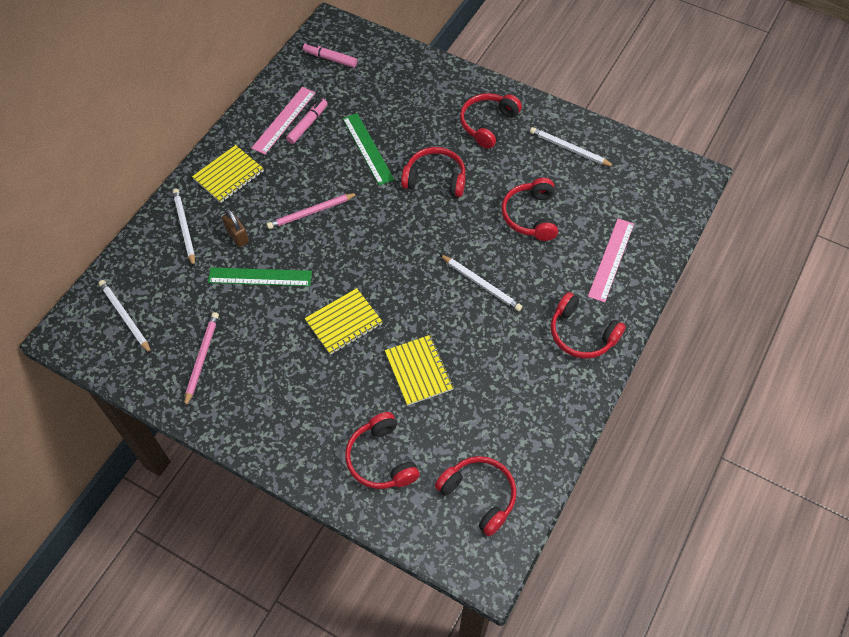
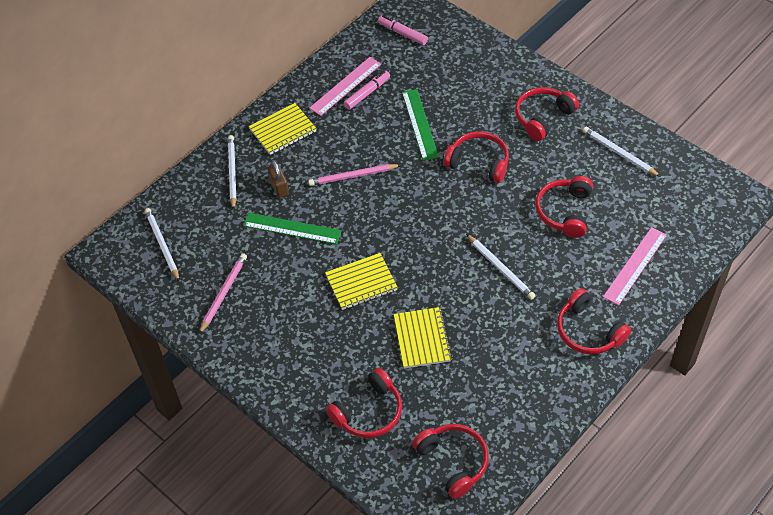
camera: 15 degrees right, 5 degrees down
red headphones [345,412,420,489] -> red headphones turned 120 degrees counterclockwise [326,368,402,438]

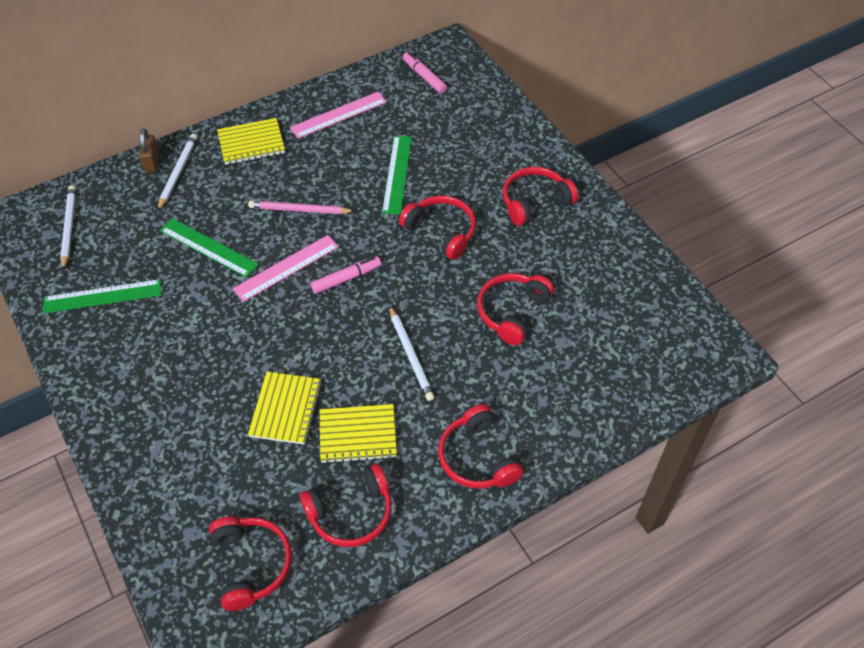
camera: 15 degrees right, 0 degrees up
pink pencil [199,253,247,334] -> green ruler [43,279,161,313]
brown padlock [267,160,289,198] -> brown padlock moved to [139,128,159,172]
yellow notebook [325,253,398,310] -> yellow notebook moved to [319,404,397,464]
red headphones [326,368,402,438] -> red headphones moved to [300,464,392,547]
pink marker [344,71,390,110] -> pink marker moved to [310,256,381,294]
white pencil [583,126,661,177] -> none
pink ruler [603,227,667,305] -> pink ruler moved to [233,235,339,302]

